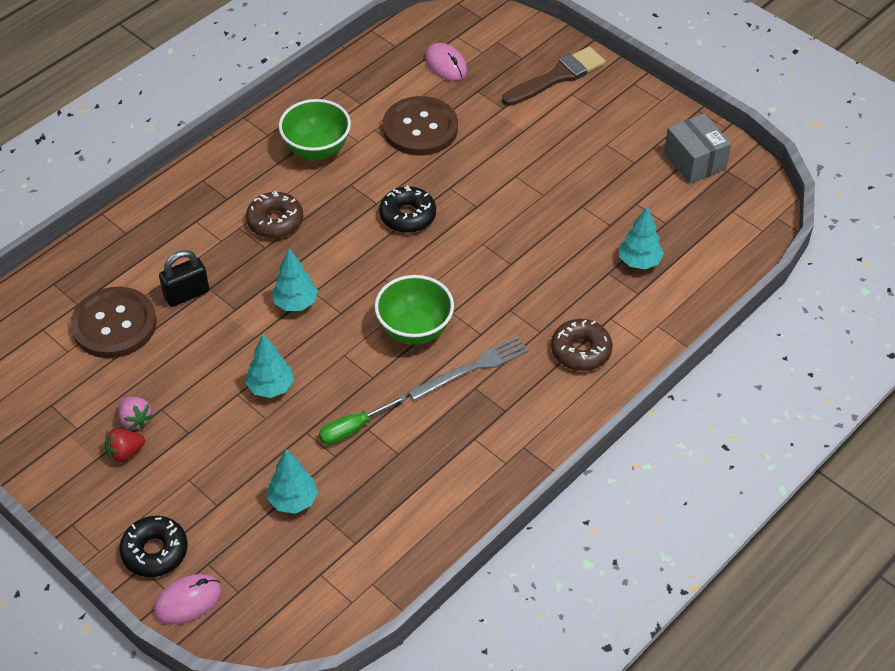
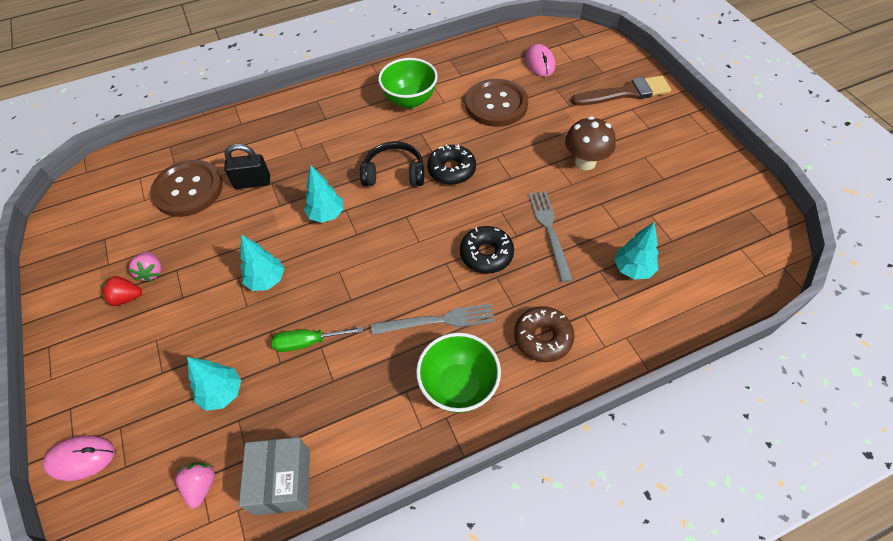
camera: 25 degrees right, 5 degrees up
black donut [119,516,188,577] -> black donut moved to [460,226,514,274]
brown donut [246,191,303,238] -> none
green bowl [374,275,454,345] -> green bowl moved to [416,333,501,413]
grey box [664,113,731,184] -> grey box moved to [239,437,310,515]
none -> pink strawberry [175,462,215,508]
none -> black headphones [360,141,424,186]
none -> grey fork [529,191,573,282]
none -> brown mushroom [565,116,616,170]

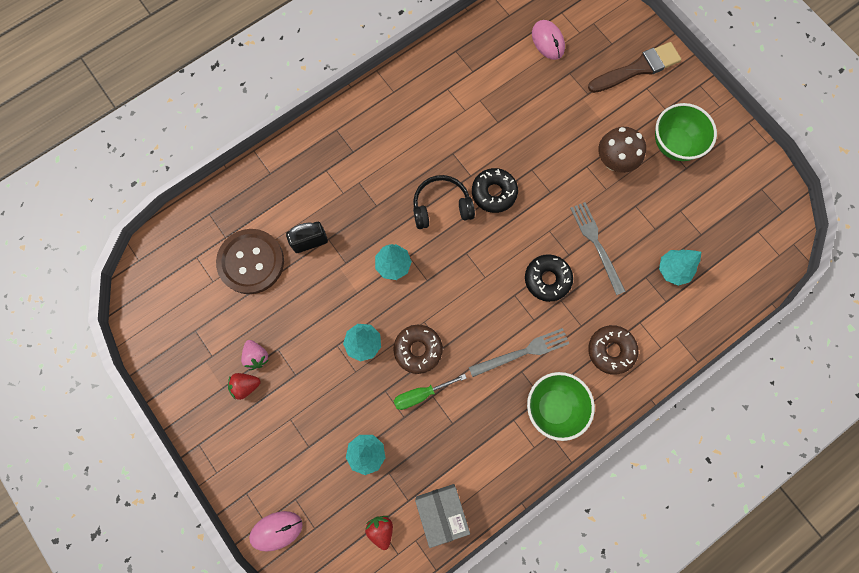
camera: 15 degrees left, 20 degrees up
pink strawberry [175,462,215,508] -> red strawberry [365,516,393,550]
green bowl [378,58,438,108] -> green bowl moved to [655,103,717,161]
brown button [466,79,528,127] -> none
none -> brown donut [393,325,443,374]

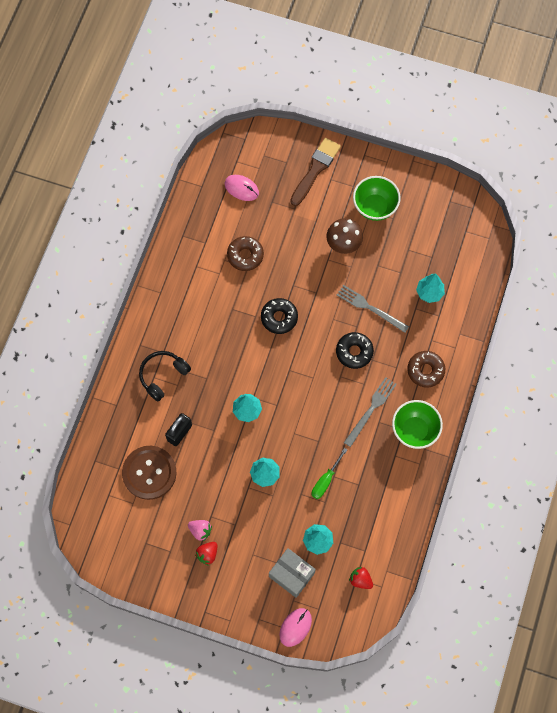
camera: 35 degrees left, 5 degrees down
brown donut [393,325,443,374] -> brown donut moved to [227,236,264,271]
black headphones [413,175,475,229] -> black headphones moved to [139,351,191,401]
grey box [415,484,470,548] -> grey box moved to [269,548,316,598]

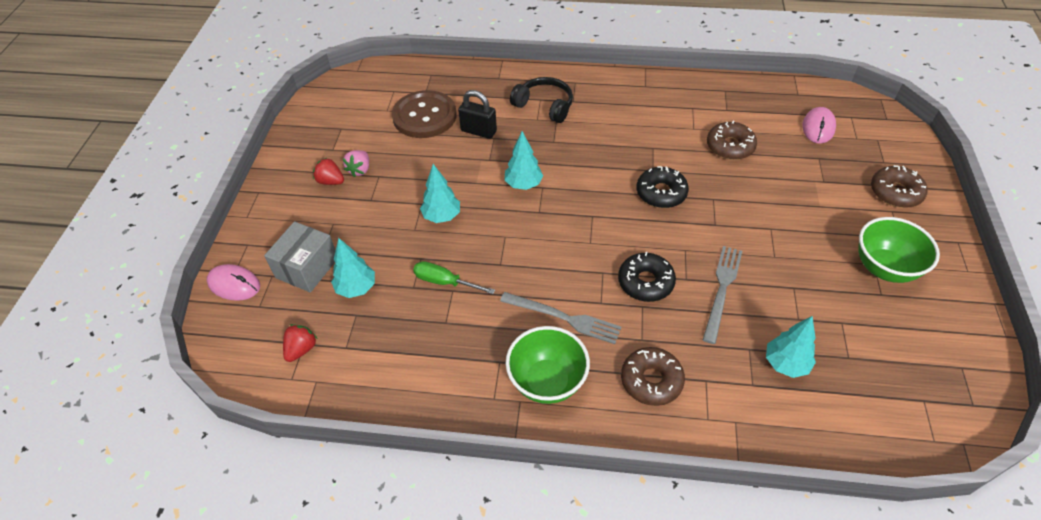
camera: 80 degrees right, 20 degrees down
brown brush [290,138,341,206] -> brown donut [871,165,928,208]
brown mushroom [326,218,363,254] -> none

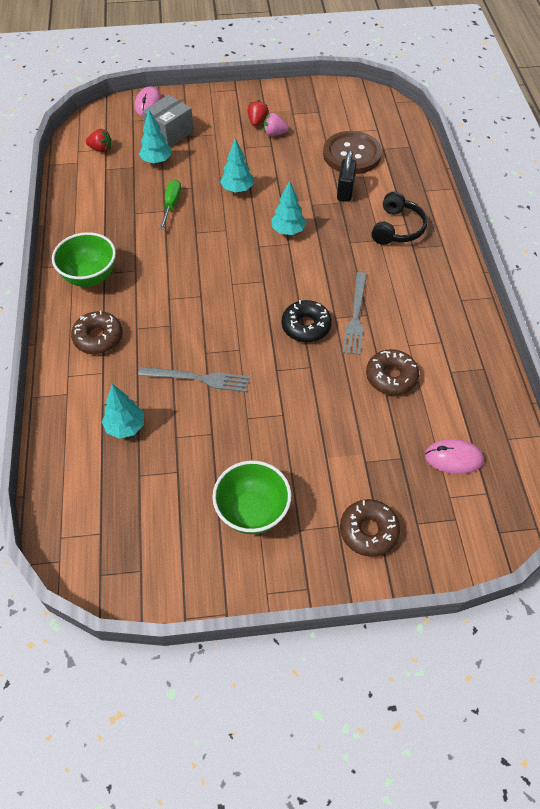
camera: 75 degrees right, 5 degrees up
grey box [264,221,336,293] -> grey box turned 60 degrees counterclockwise [143,95,194,147]
grey fork [500,292,621,344] -> grey fork moved to [342,272,367,355]
black donut [618,252,676,302] -> none

